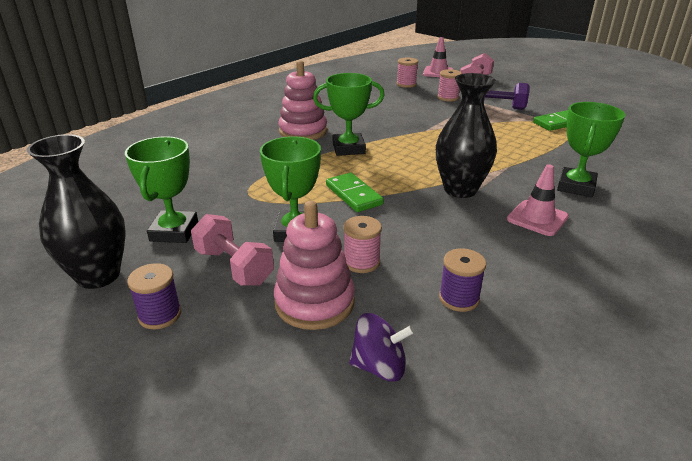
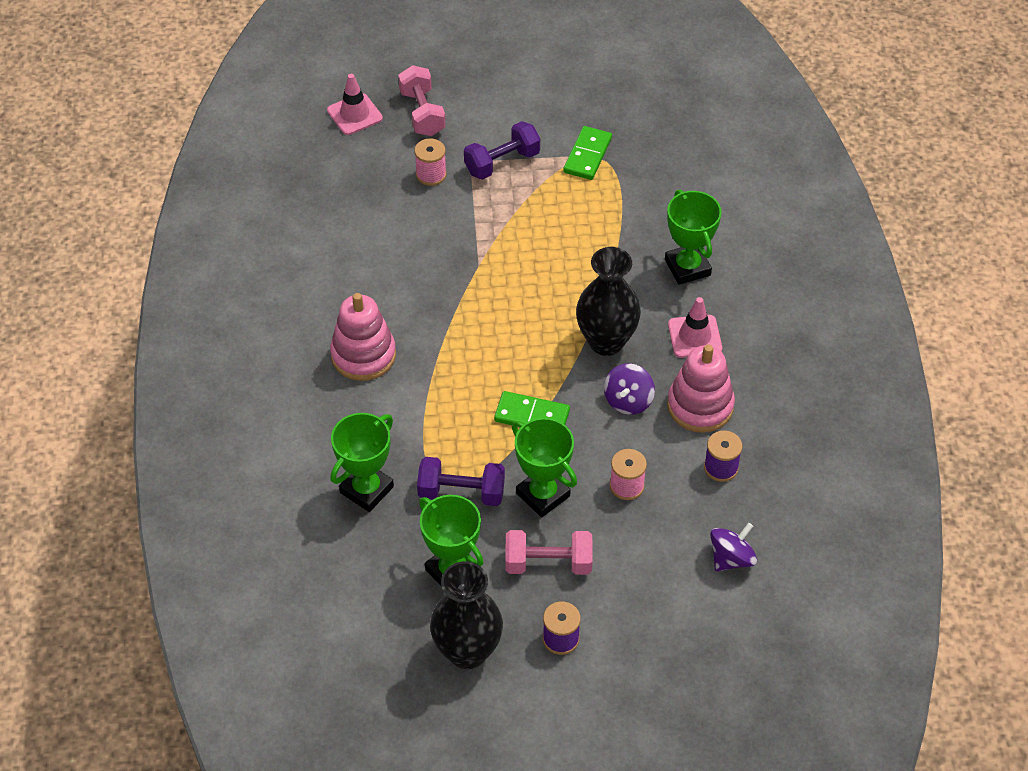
camera: 45 degrees left, 20 degrees up
pink stacking toy [274,201,355,330] -> pink stacking toy moved to [667,344,735,433]
green trophy [313,73,385,156] -> green trophy moved to [331,413,394,512]
pink spool [397,58,418,88] -> none
none -> purple dumbbell [417,457,505,506]
none -> purple spinning top [604,363,655,415]

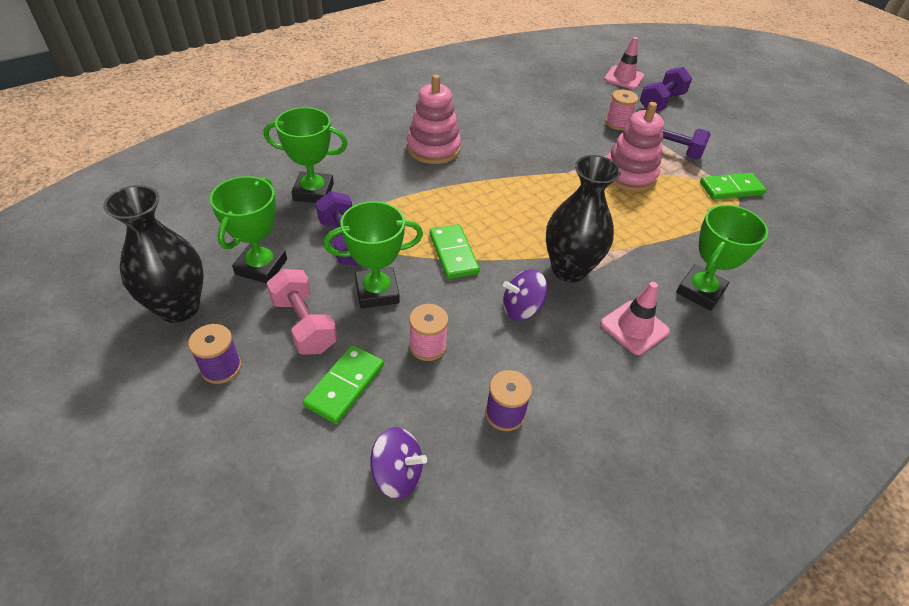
camera: 55 degrees right, 5 degrees down
pink dumbbell [398,65,446,136] -> purple dumbbell [640,67,692,111]
green trophy [512,418,577,517] -> green trophy turned 60 degrees clockwise [323,201,423,309]
pink stacking toy [667,344,735,433] -> pink stacking toy moved to [606,102,664,192]
none -> green domino [303,345,384,424]

